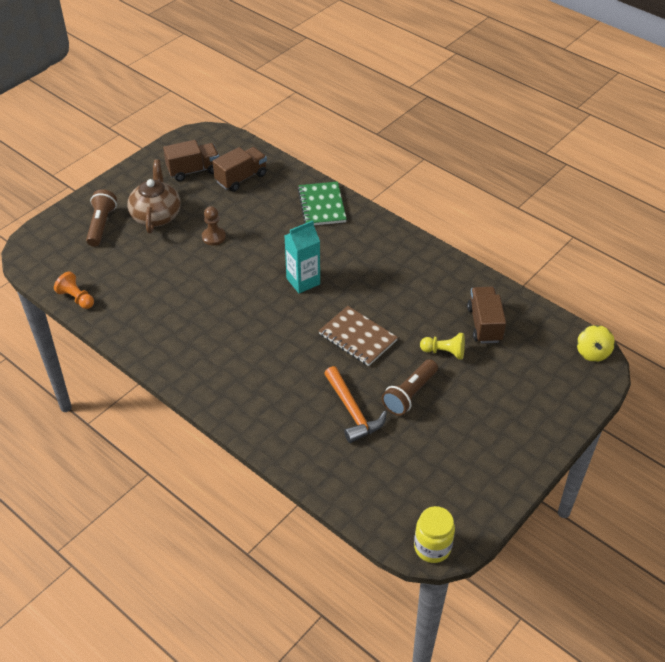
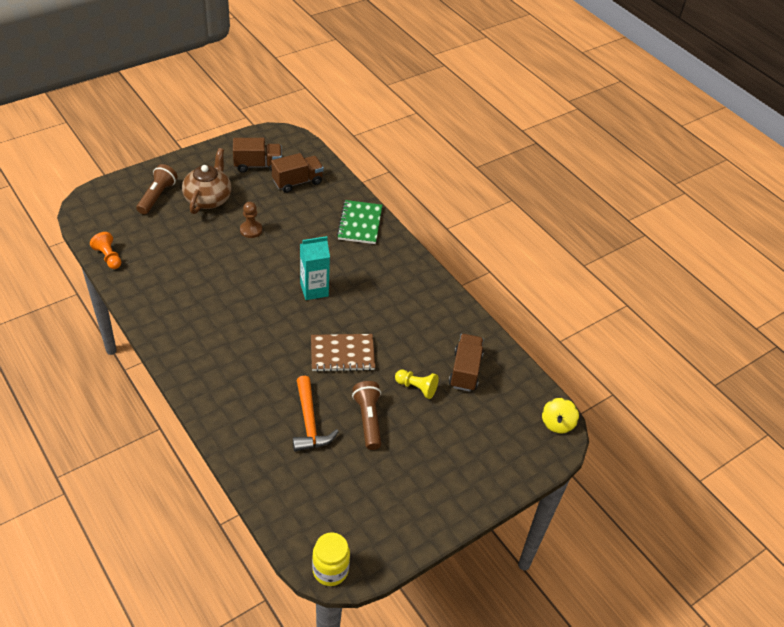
camera: 10 degrees right, 0 degrees up
brown notebook [319,306,398,366] -> brown notebook turned 60 degrees counterclockwise [311,334,375,372]
brown flashlight [382,359,438,416] -> brown flashlight turned 120 degrees clockwise [352,381,381,450]

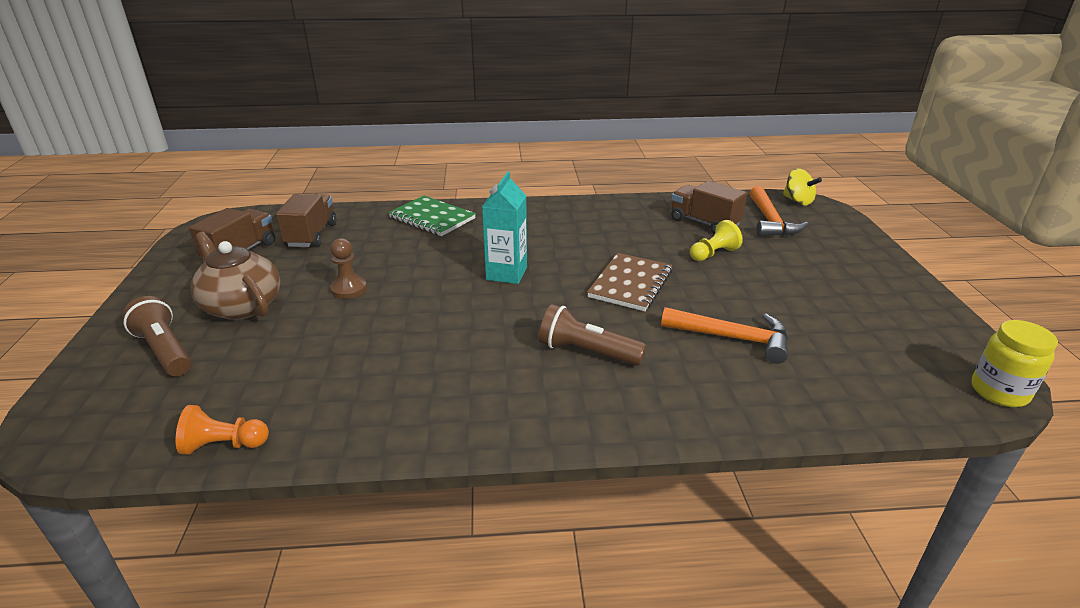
camera: 55 degrees left, 15 degrees down
brown flashlight [352,381,381,450] -> brown flashlight moved to [539,304,646,365]
none -> orange hammer [750,186,808,237]

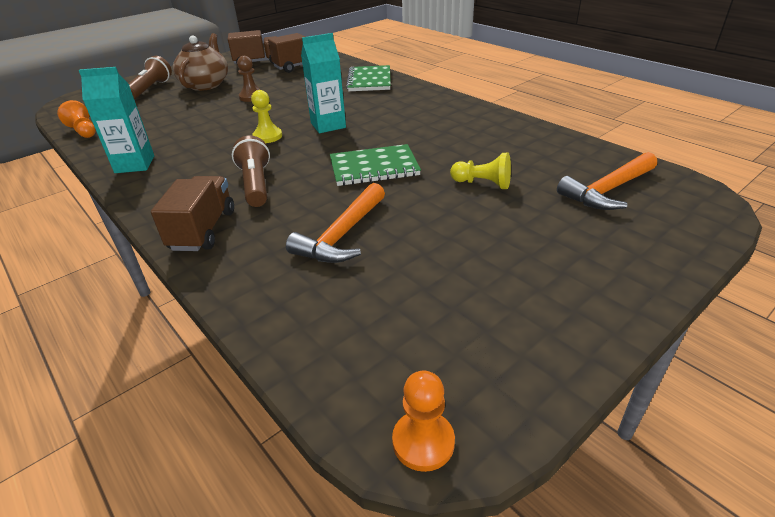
camera: 55 degrees right, 5 degrees up
brown notebook [587,253,672,311] -> green notebook [330,144,421,186]
orange hammer [661,307,788,364] -> orange hammer turned 45 degrees clockwise [286,183,385,263]
brown truck [671,181,747,234] -> brown truck moved to [151,176,234,251]
yellow spinning top [783,168,822,206] -> none
yellow jar [972,320,1058,407] -> orange pawn [392,370,455,472]
none -> turquoise carton [79,67,154,173]
none -> yellow pawn [251,90,282,143]

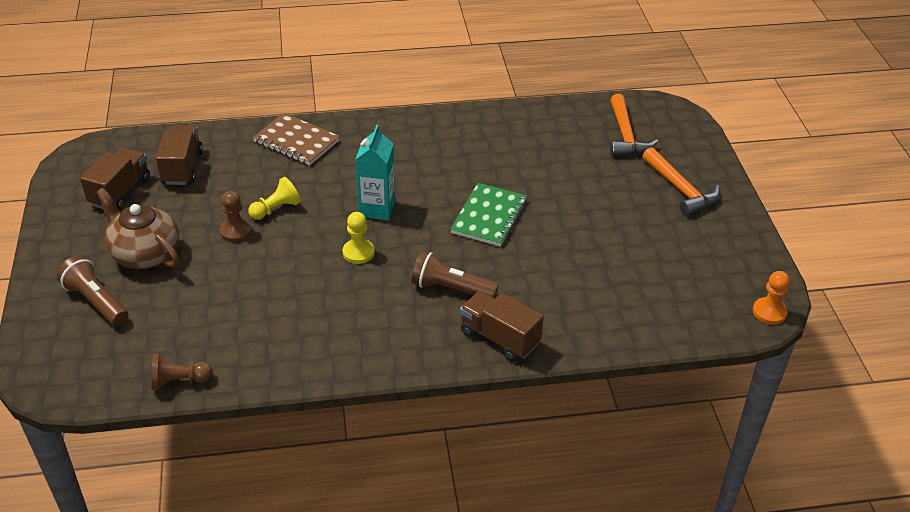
camera: 60 degrees left, 5 degrees up
orange pawn [57,100,96,138] -> brown pawn [151,354,213,390]
turquoise carton [79,67,154,173] -> none
orange hammer [286,183,385,263] -> orange hammer moved to [642,147,720,216]
green notebook [346,65,391,91] -> brown notebook [253,113,340,166]
yellow pawn [450,153,511,189] -> yellow pawn moved to [248,177,301,220]

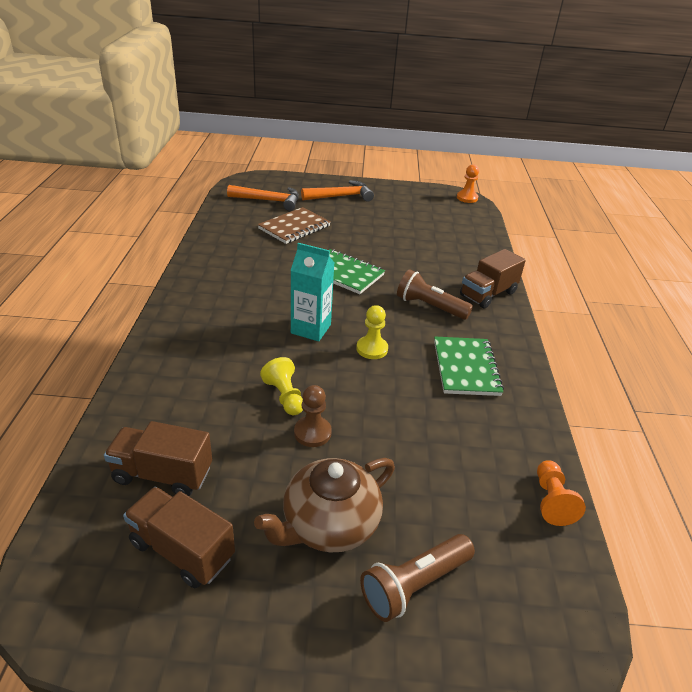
camera: 80 degrees left, 5 degrees down
brown pawn [151,354,213,390] -> orange pawn [537,460,586,526]
brown notebook [253,113,340,166] -> brown notebook moved to [258,207,331,244]
brown flashlight [411,251,499,298] -> brown flashlight turned 90 degrees clockwise [397,269,473,320]
none -> green notebook [434,337,504,396]

